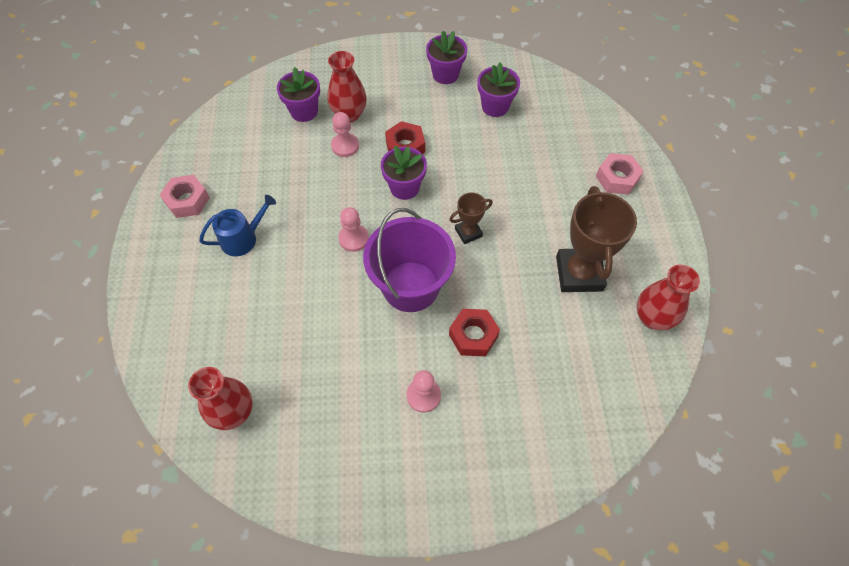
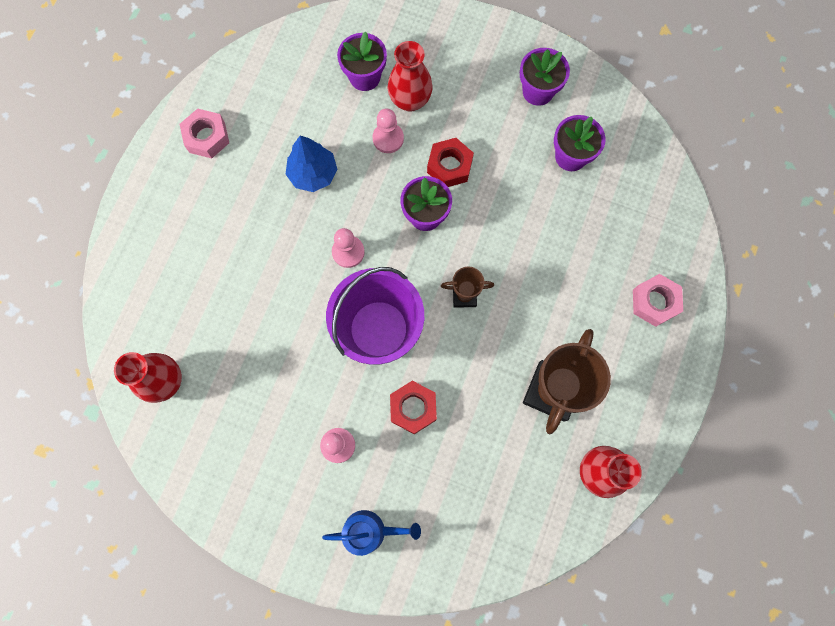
camera: 25 degrees right, 15 degrees up
blue watering can [199,195,276,256] -> blue watering can moved to [322,510,421,556]
none -> blue tree [286,136,337,192]

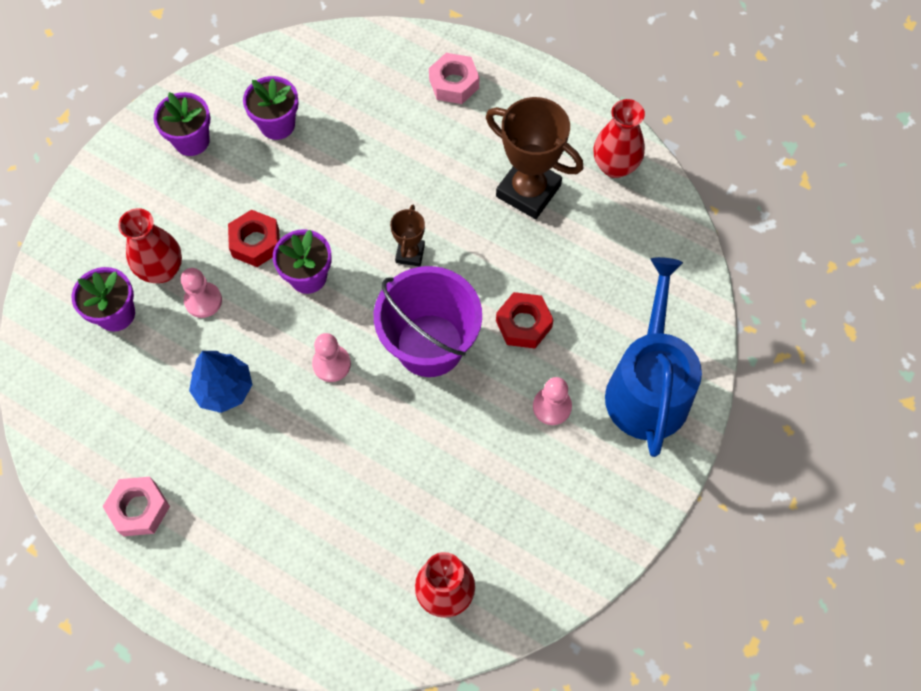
camera: 80 degrees left, 10 degrees down
blue watering can [322,510,421,556] -> blue watering can [605,257,702,457], size x1.87

